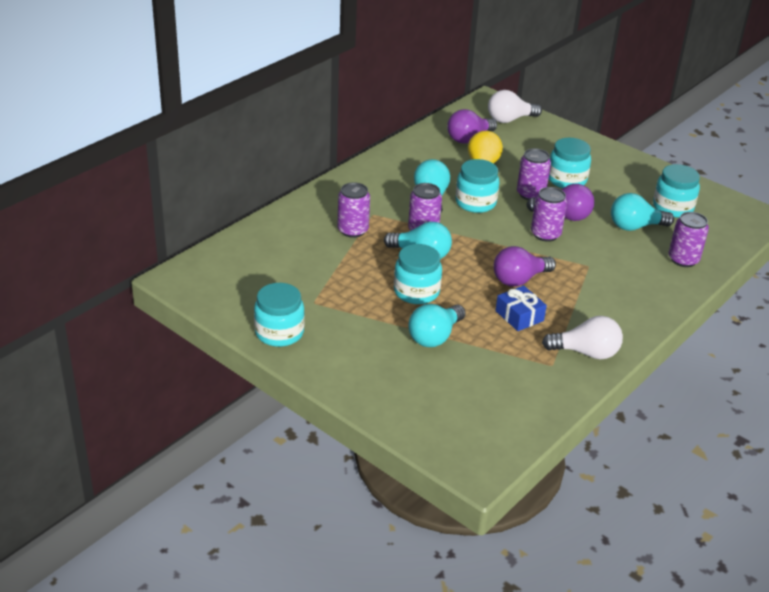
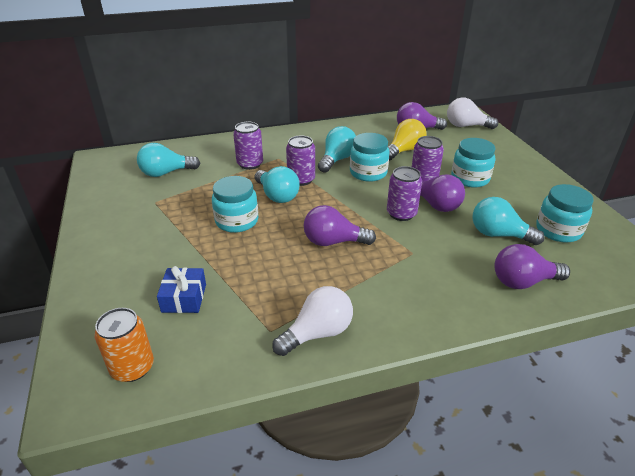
camera: 35 degrees right, 0 degrees up
turquoise jar [254,283,305,347] -> none
turquoise light bulb [408,304,466,347] -> turquoise light bulb moved to [137,143,200,177]
blue gift [495,285,547,331] -> blue gift moved to [157,266,206,313]
white light bulb [542,316,623,360] -> white light bulb turned 75 degrees counterclockwise [272,286,353,356]
purple can [668,212,709,267] -> purple light bulb [494,244,570,289]
none -> orange can [94,308,154,382]

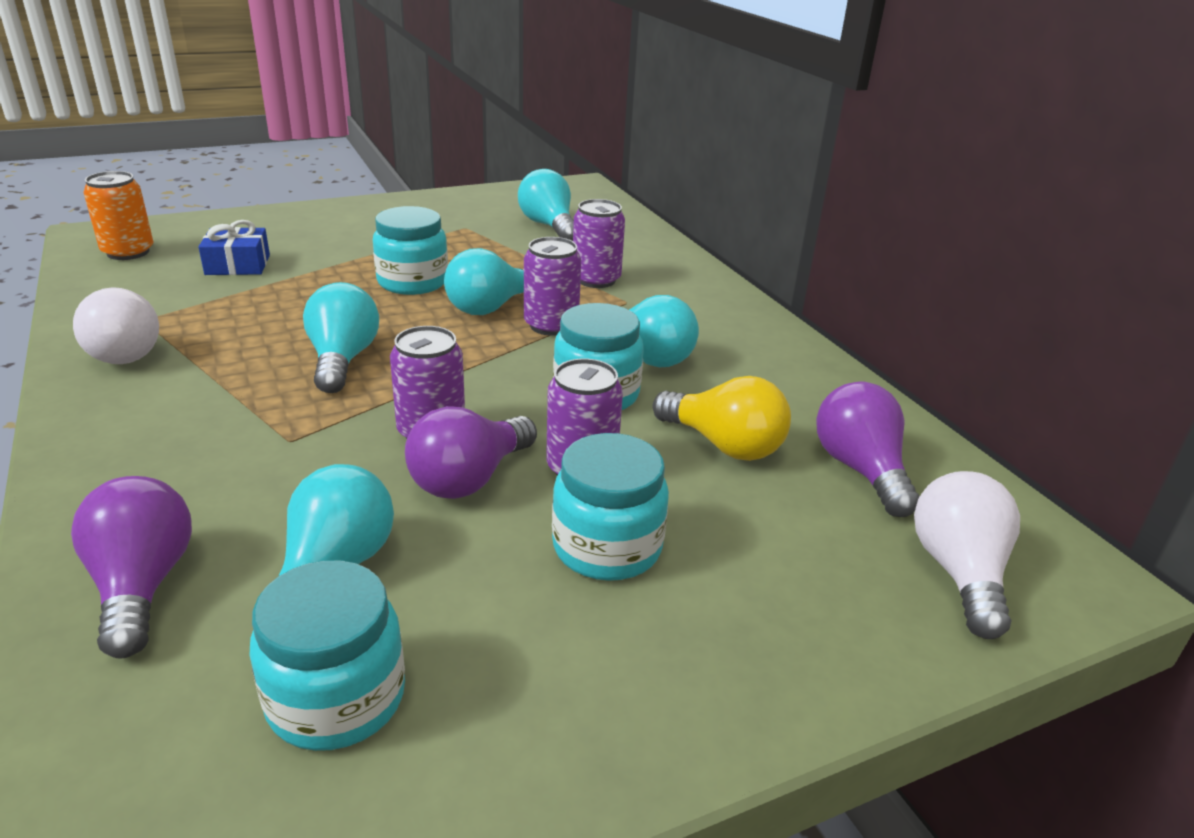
camera: 80 degrees right, 5 degrees down
purple light bulb [304,205,376,246] -> turquoise light bulb [303,282,379,393]

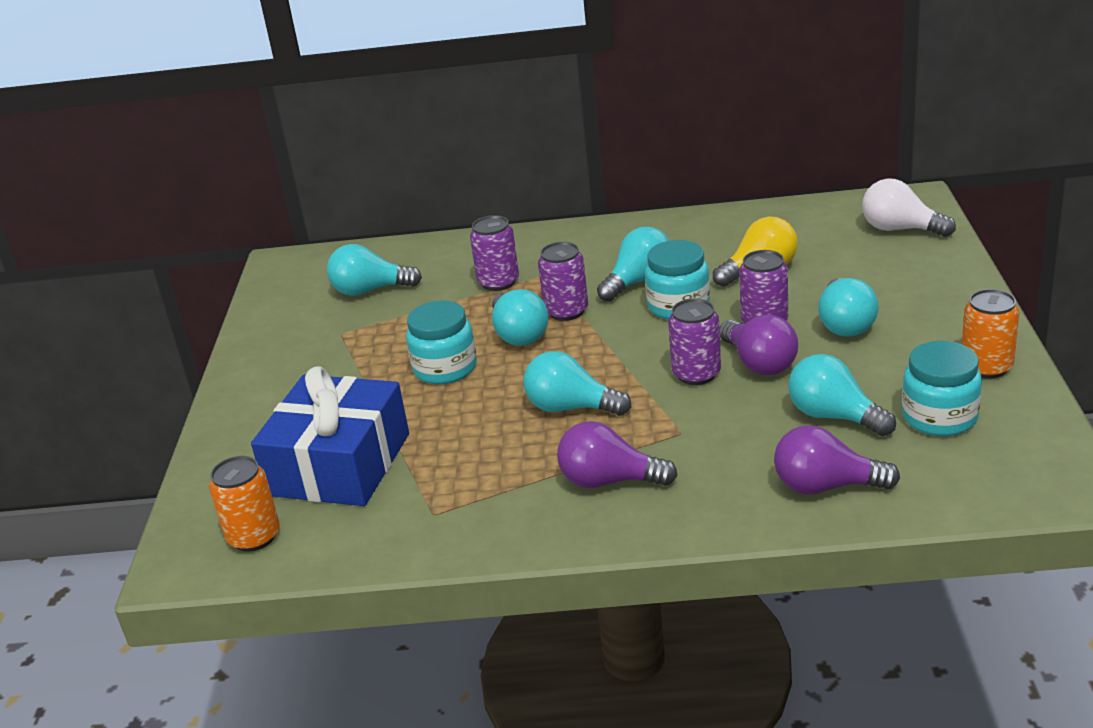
camera: 60 degrees left, 0 degrees up
white light bulb [73,287,159,364] -> none
blue gift [198,220,270,275] -> blue gift [251,366,409,506], size x2.13
turquoise jar [552,433,669,581] -> turquoise light bulb [818,278,879,337]
purple light bulb [816,382,920,517] -> purple light bulb moved to [557,421,678,488]
none -> orange can [962,289,1019,379]

